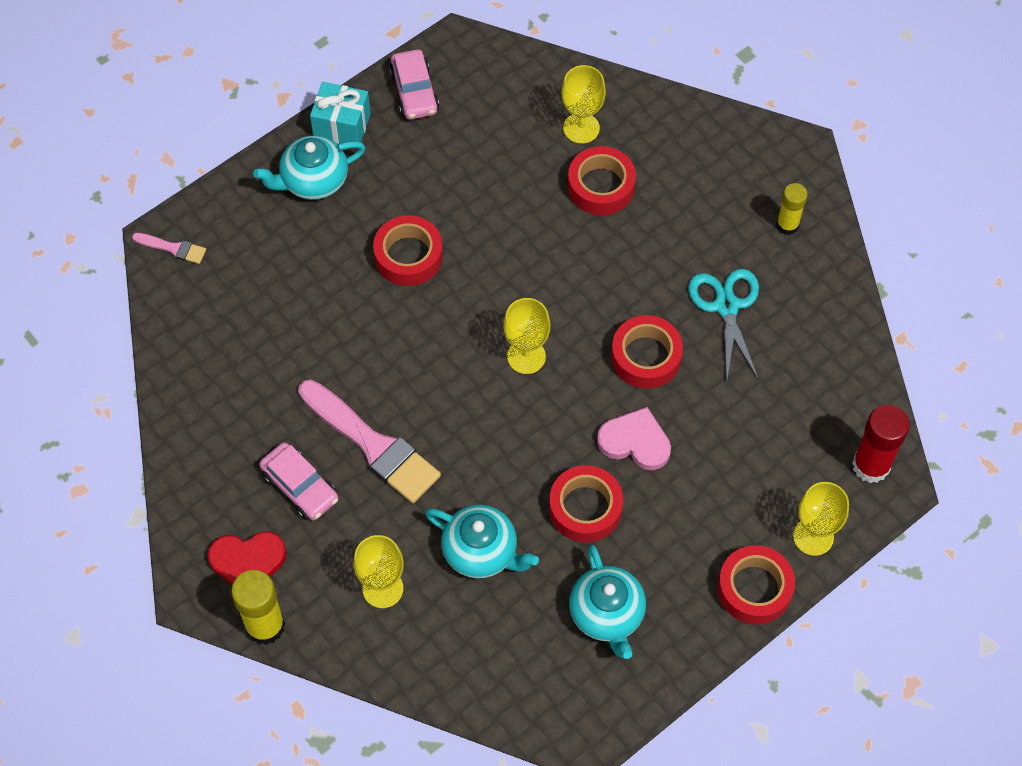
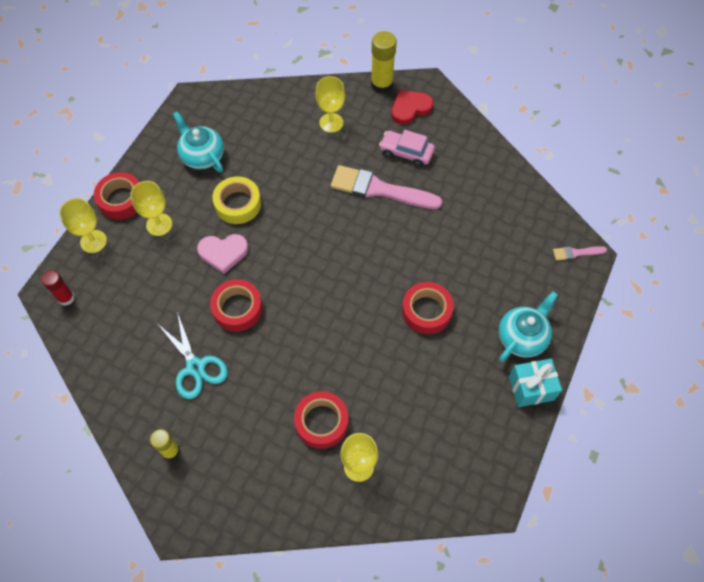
camera: 155 degrees right, 0 degrees up
pink car [389,49,439,120] -> none
turquoise teapot [425,505,539,579] -> none
yellow goblet [503,298,550,374] -> yellow goblet moved to [130,181,172,236]
red tape [549,465,623,542] -> yellow tape [212,176,261,224]
red glue stick [852,405,910,483] -> red glue stick [42,270,75,306], size x0.63

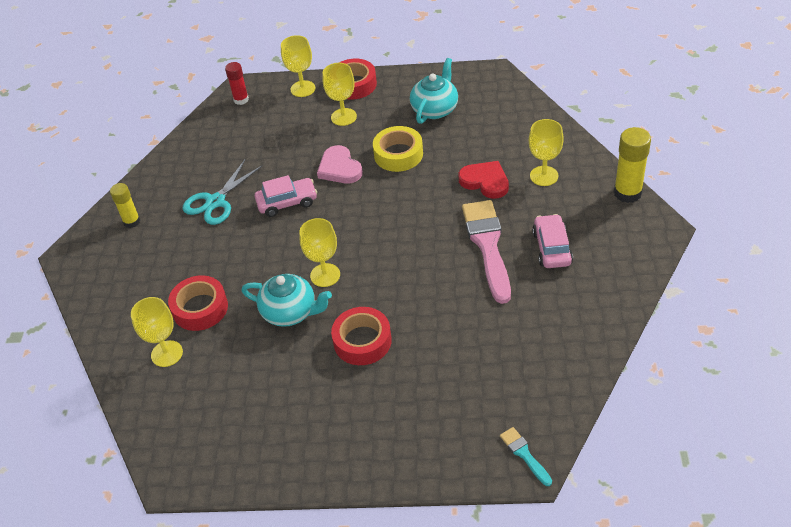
camera: 70 degrees right, 15 degrees down
red tape [210,279,263,332] -> pink car [255,175,317,217]
red heart [391,90,433,125] -> red heart moved to [458,161,509,199]
turquoise teapot [499,291,558,362] -> turquoise teapot moved to [241,274,332,327]
turquoise gift [509,359,562,407] -> none
pink brush [553,246,607,261] -> turquoise brush [500,427,552,486]
none -> yellow goblet [299,218,340,287]

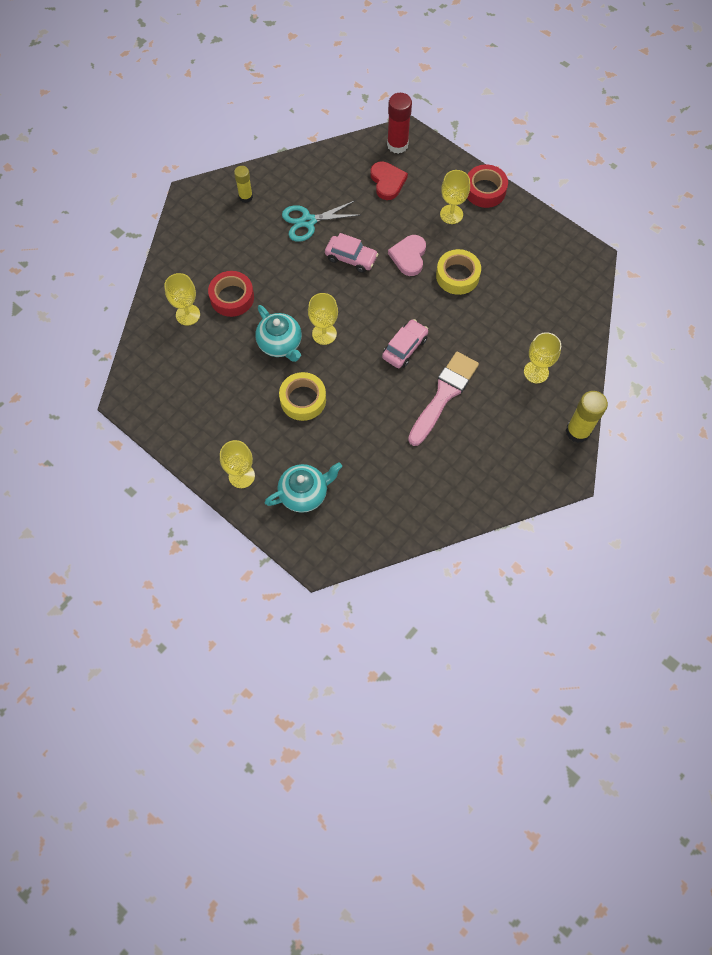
camera: 35 degrees right, 20 degrees up
red glue stick [225,62,249,105] -> red glue stick [387,93,412,154], size x1.58
yellow goblet [281,35,315,97] -> yellow goblet moved to [220,440,255,488]
red tape [331,307,392,365] -> yellow tape [279,372,326,421]
turquoise teapot [410,58,458,124] -> turquoise teapot moved to [265,463,342,513]
red heart [458,161,509,199] -> red heart moved to [370,161,408,200]
turquoise brush [500,427,552,486] -> none
pink car [532,214,573,268] -> pink car moved to [382,319,428,368]

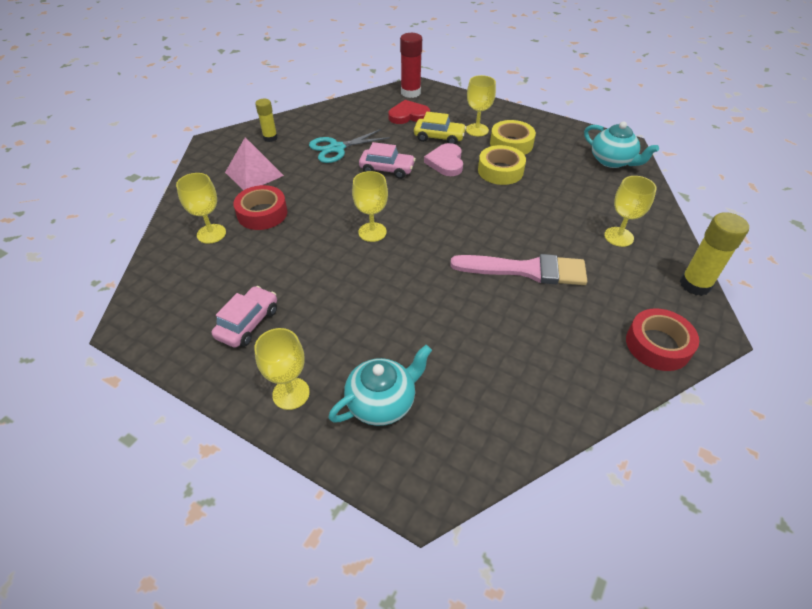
camera: 10 degrees left, 20 degrees down
turquoise teapot [255,305,302,362] -> turquoise teapot moved to [584,121,659,168]
yellow tape [279,372,326,421] -> yellow tape moved to [490,120,536,155]
red heart [370,161,408,200] -> red heart turned 75 degrees counterclockwise [388,100,430,124]
pink car [382,319,428,368] -> pink car moved to [212,286,277,348]
pink brush [408,352,479,446] -> pink brush turned 75 degrees clockwise [450,254,587,285]
red tape [467,164,508,208] -> red tape moved to [626,308,699,371]
none -> pink pyramid [225,137,284,190]
none -> yellow car [414,112,466,144]

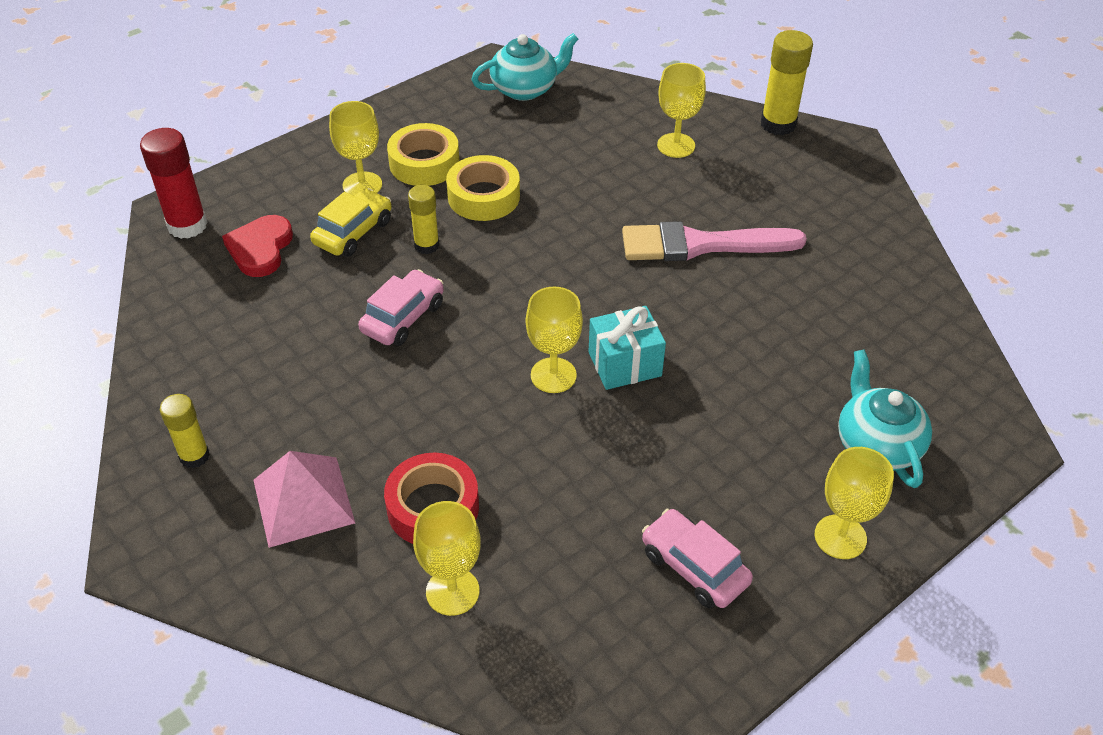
camera: 70 degrees left, 0 degrees up
turquoise scissors [309,129,390,163] -> none
pink heart [424,143,463,176] -> yellow glue stick [408,185,440,254]
pink brush [450,254,587,285] -> pink brush turned 120 degrees counterclockwise [622,221,807,261]
red tape [626,308,699,371] -> none
none -> turquoise gift [588,306,666,390]

